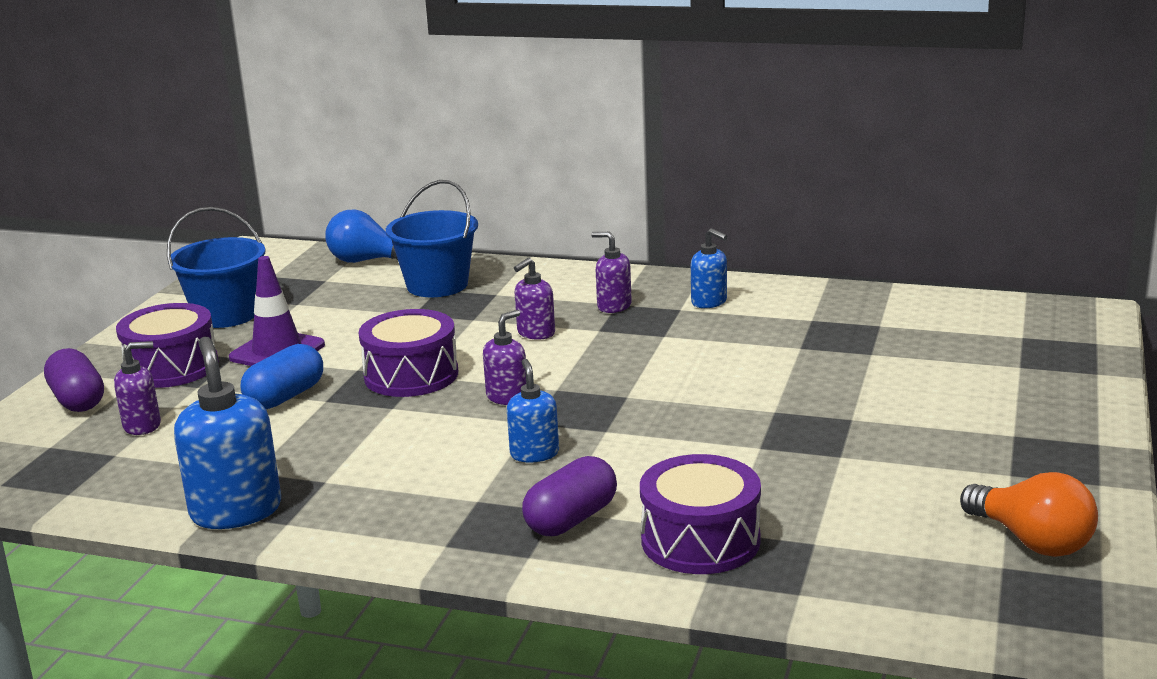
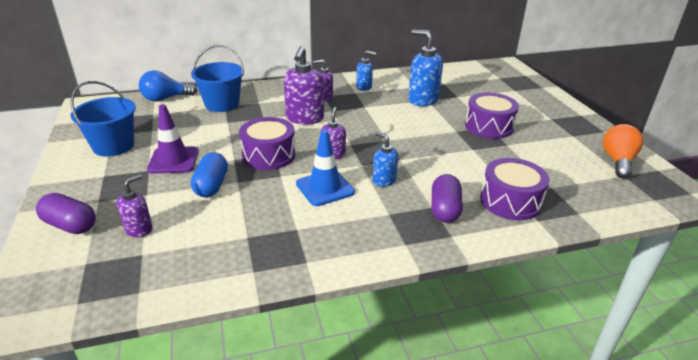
camera: 35 degrees left, 10 degrees up
purple drum [116,303,219,388] -> purple drum moved to [465,93,519,139]
blue soap dispenser [174,336,281,529] -> blue soap dispenser moved to [408,30,443,106]
purple soap dispenser [514,258,555,340] -> purple soap dispenser [284,46,324,125], size x1.75
orange light bulb [960,472,1098,557] -> orange light bulb turned 90 degrees counterclockwise [603,124,643,178]
none -> blue traffic cone [296,129,355,206]

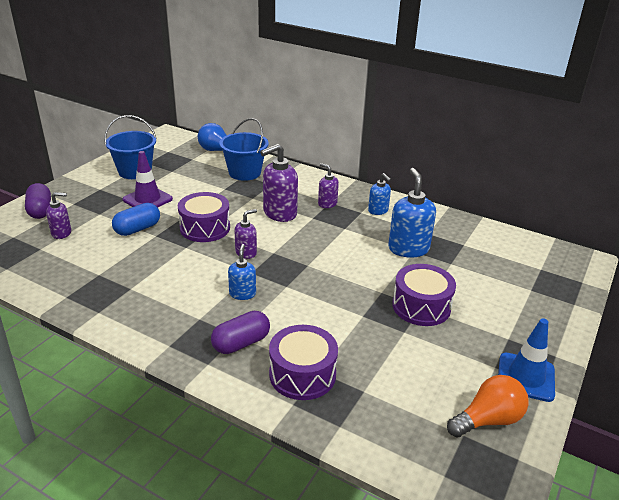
camera: 45 degrees right, 0 degrees up
blue traffic cone [296,129,355,206] -> blue traffic cone moved to [498,319,555,402]

